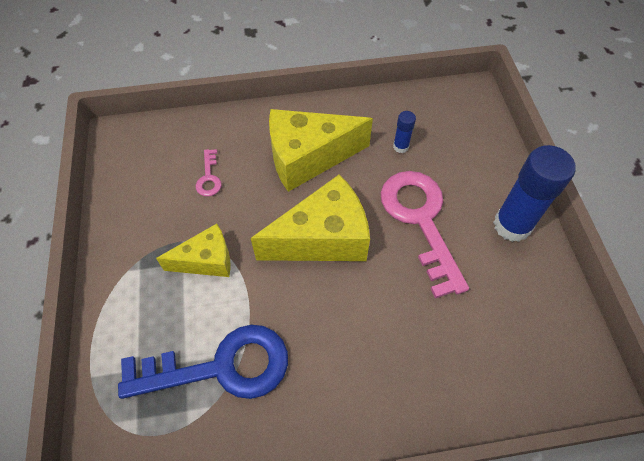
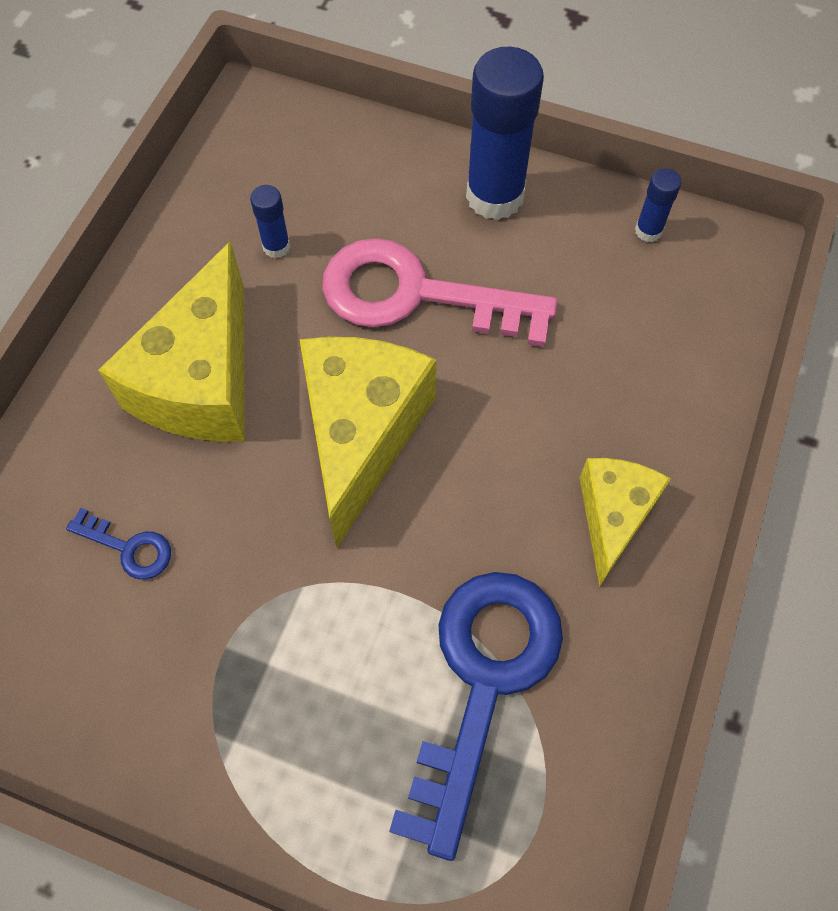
camera: 60 degrees left, 5 degrees up
yellow cheese [156,224,231,277] -> yellow cheese moved to [580,458,671,587]
pink key [196,149,222,196] -> blue key [66,508,171,579]
none -> blue glue stick [635,169,681,242]

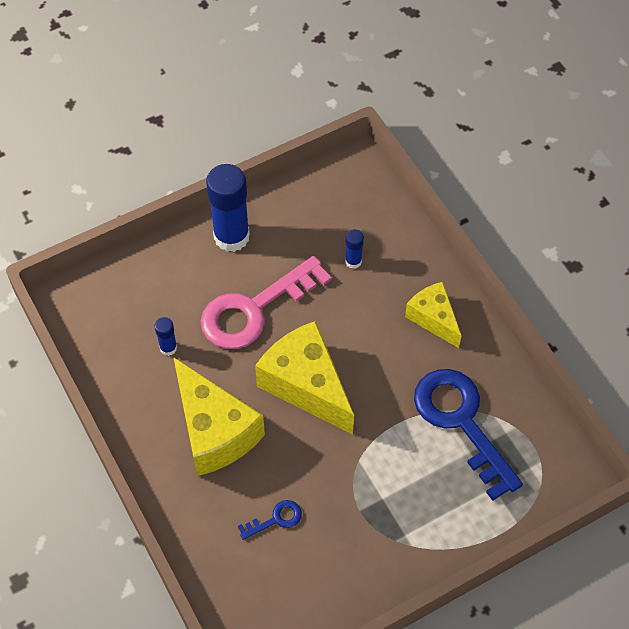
camera: 50 degrees left, 5 degrees down
blue glue stick [635,169,681,242] -> blue glue stick moved to [345,229,364,269]

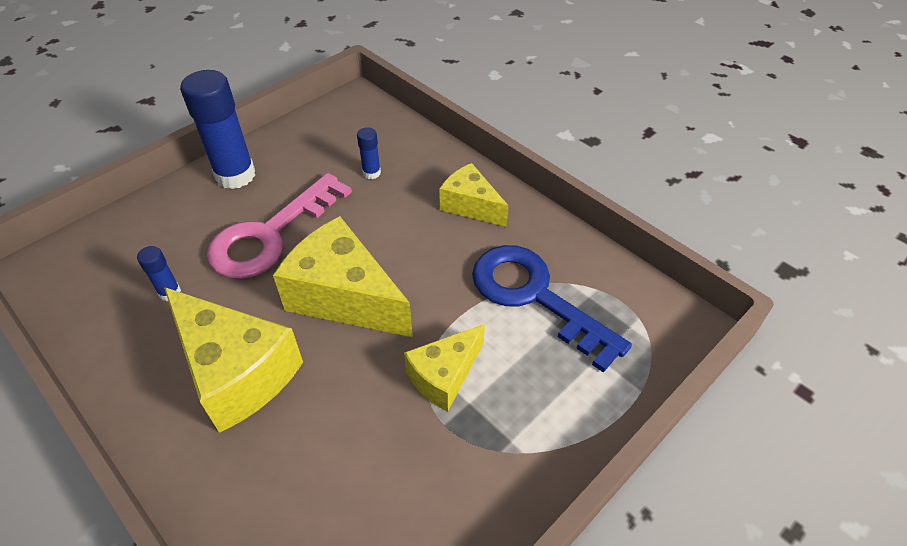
camera: 15 degrees left, 10 degrees down
blue key [238,500,302,540] -> none
none -> yellow cheese [404,324,485,411]

